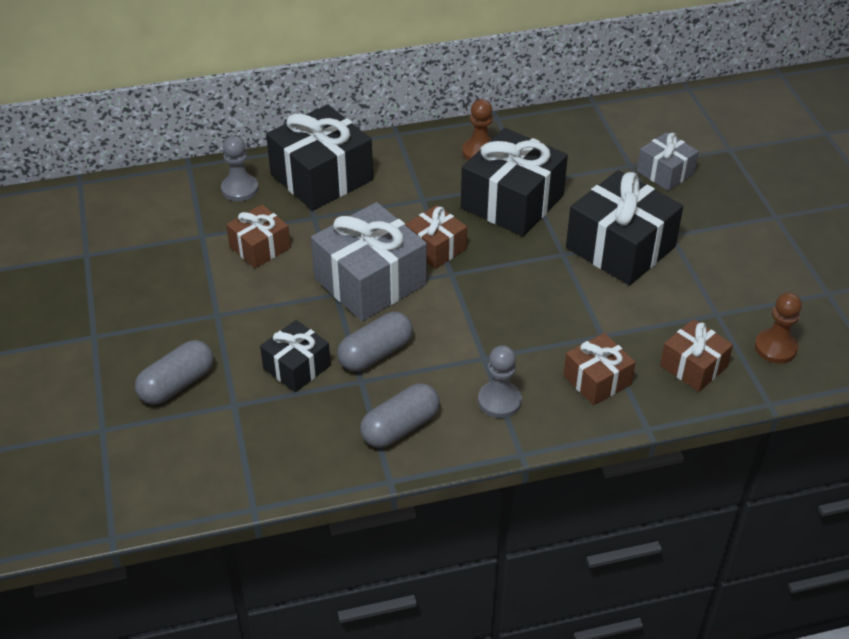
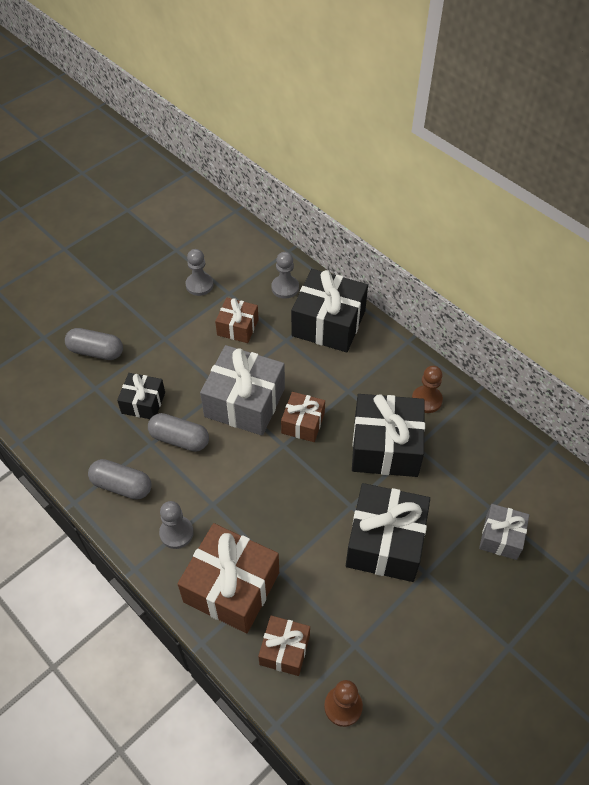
camera: 60 degrees right, 10 degrees up
brown gift [563,333,636,405] -> brown gift [177,523,279,633], size x1.79
none -> grey pawn [185,249,213,296]

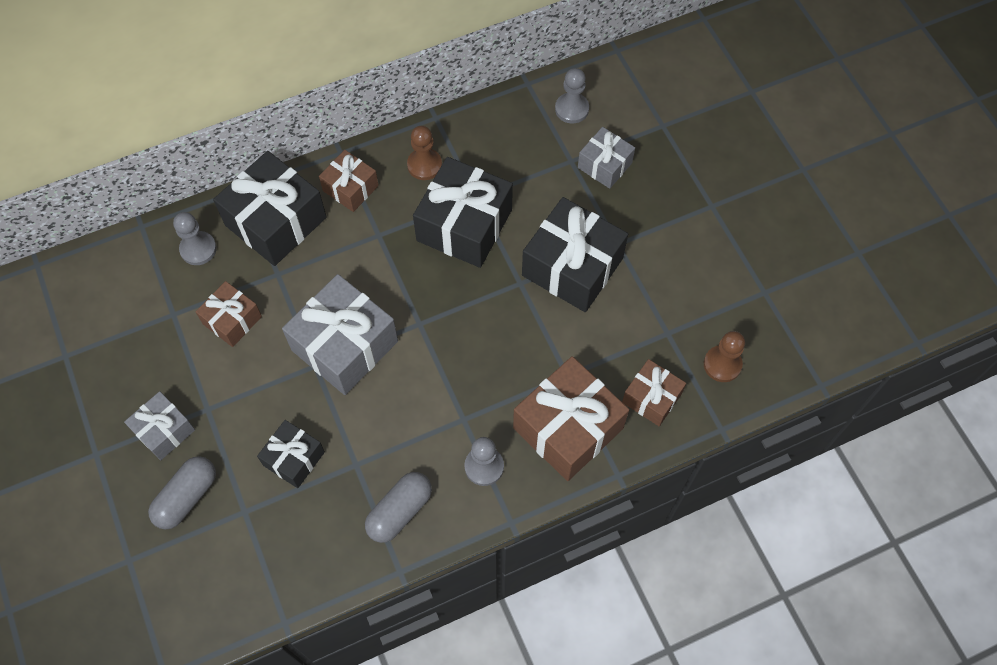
camera: 70 degrees left, 10 degrees up
grey capsule [148,413,209,452] -> none
grey pawn [185,249,213,296] -> grey pawn moved to [555,68,589,124]
brown gift [281,392,325,442] -> brown gift moved to [319,150,379,212]
none -> grey gift [124,391,195,460]

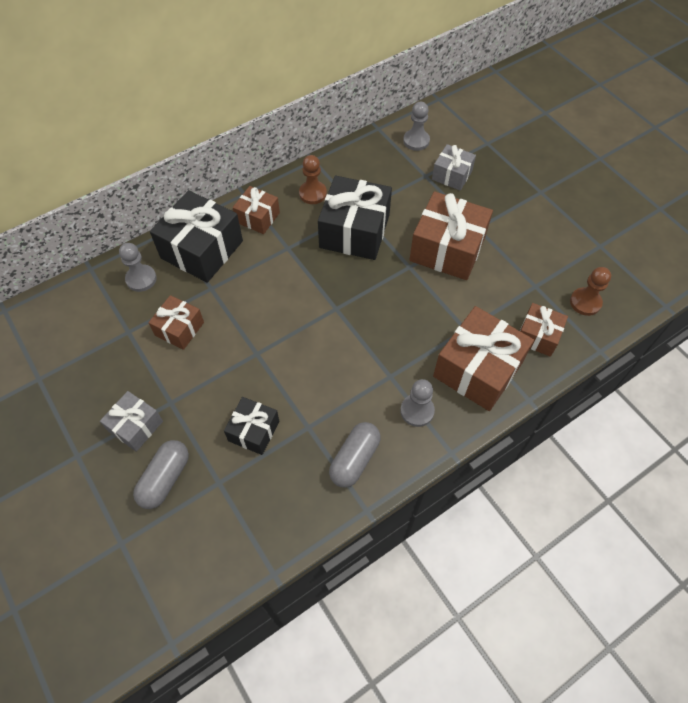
camera: 10 degrees left, 5 degrees down
grey gift [282,274,398,395] -> none
black gift [522,197,628,312] -> brown gift [409,191,493,280]

